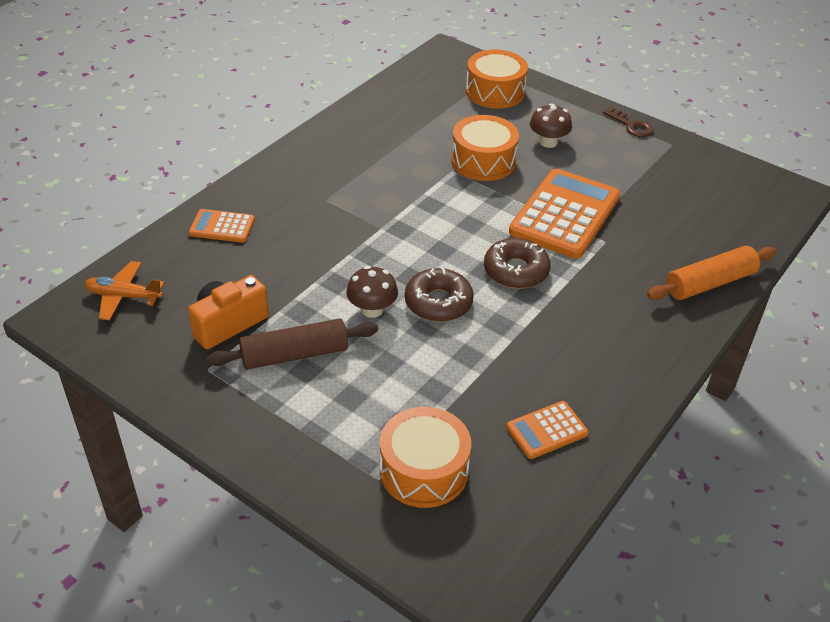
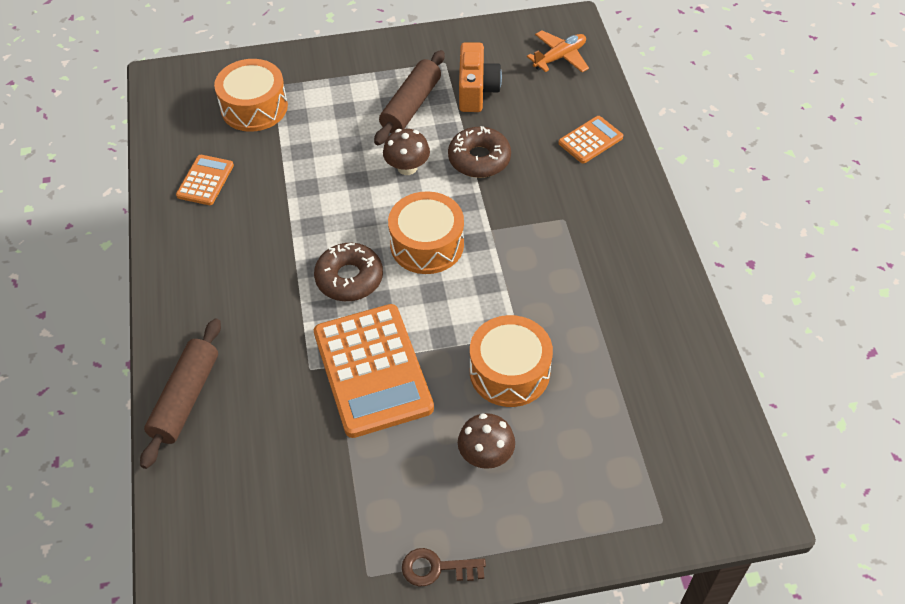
camera: 135 degrees right, 10 degrees up
brown donut [405,267,474,322] -> brown donut moved to [448,126,511,178]
orange drum [466,49,528,109] -> orange drum moved to [388,191,464,274]
orange rolling pin [647,246,777,300] -> brown rolling pin [140,318,221,469]

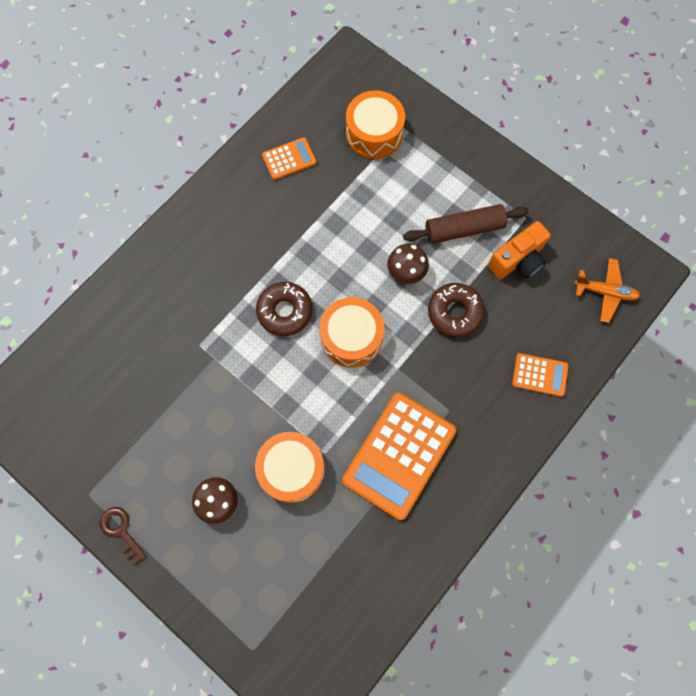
camera: 50 degrees right, 20 degrees up
brown rolling pin [140,318,221,469] -> none
orange calculator [314,304,434,438] -> orange calculator moved to [342,393,457,520]

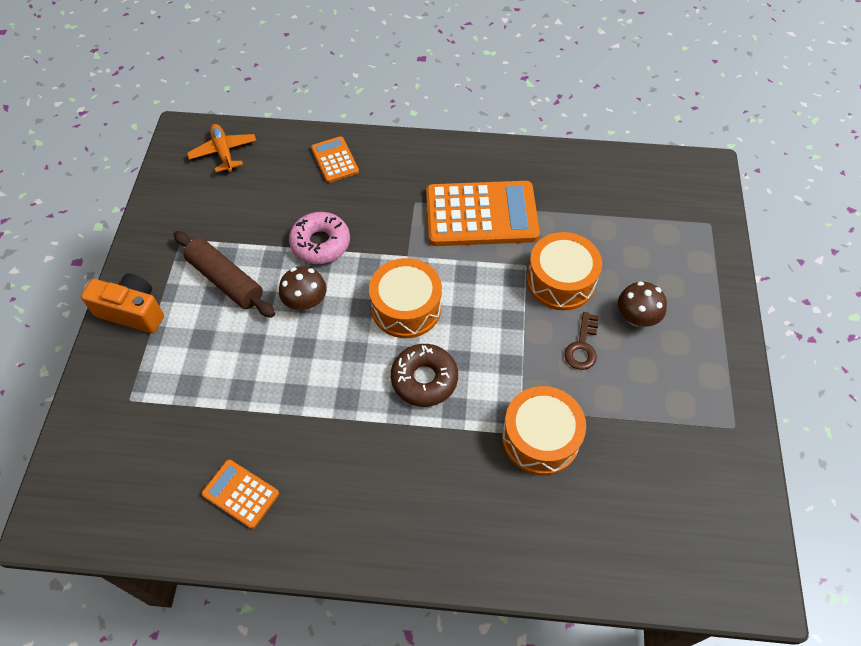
camera: 125 degrees left, 15 degrees down
brown key [100,507,146,565] -> brown key moved to [564,312,598,370]
orange drum [346,90,405,159] -> orange drum moved to [502,386,586,476]
brown donut [428,283,485,337] -> pink donut [289,212,350,264]
orange camera [488,221,551,279] -> orange camera moved to [81,274,164,333]

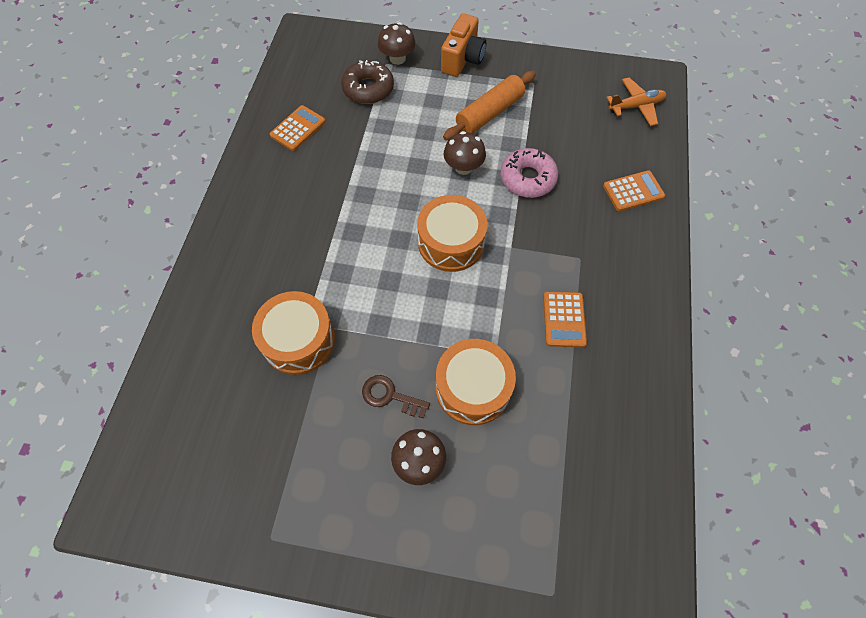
camera: 95 degrees right, 5 degrees up
brown rolling pin [173,231,275,318] -> orange rolling pin [443,71,536,141]
brown donut [391,344,458,407] -> brown donut moved to [341,60,394,104]
orange calculator [426,181,540,246] -> orange calculator [543,291,587,348], size x0.50
none -> brown mushroom [378,22,416,65]

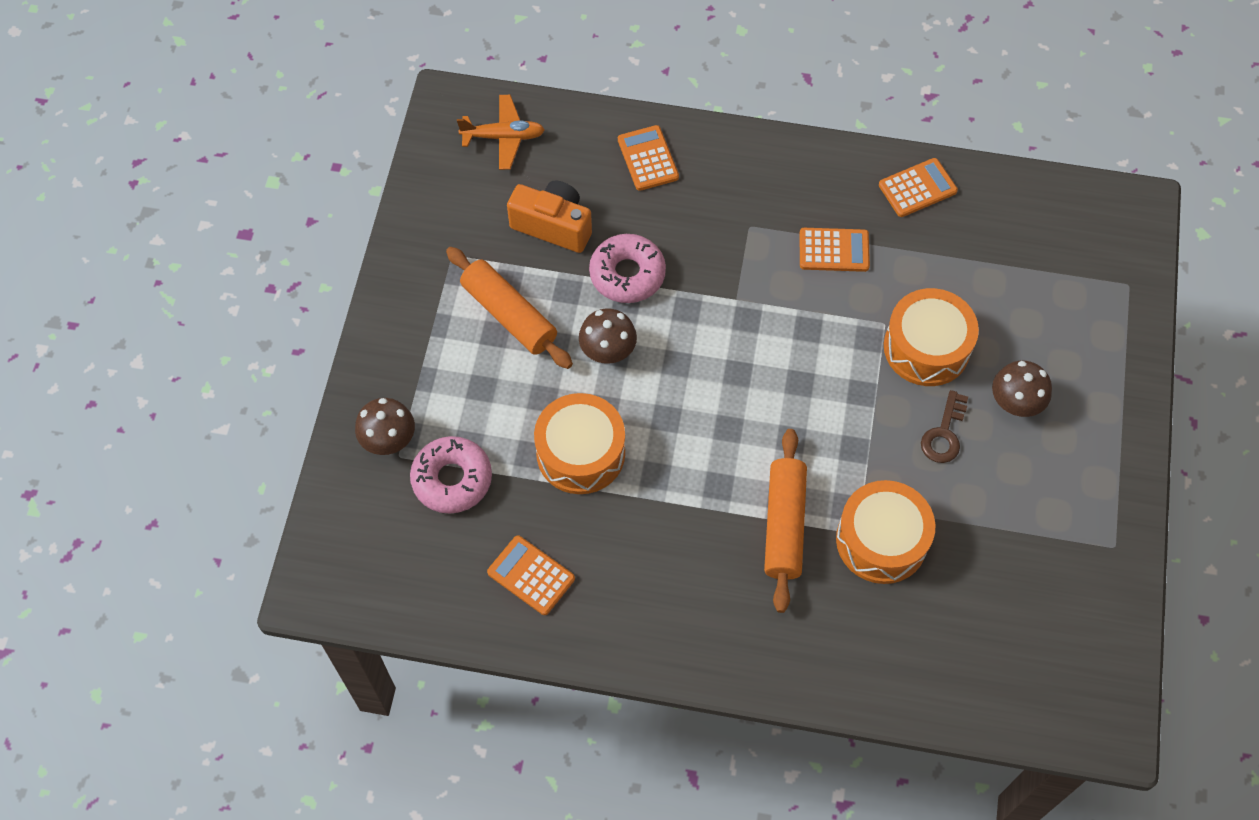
camera: 90 degrees left, 0 degrees up
brown donut [341,60,394,104] -> pink donut [410,436,492,514]
orange drum [417,195,487,272] -> orange drum moved to [534,393,625,494]
orange camera [441,13,486,77] -> orange camera moved to [507,180,592,253]
orange plane [606,78,666,126] -> orange plane turned 105 degrees clockwise [457,95,545,170]
none -> orange rolling pin [764,429,807,613]
none -> orange calculator [879,158,958,217]

